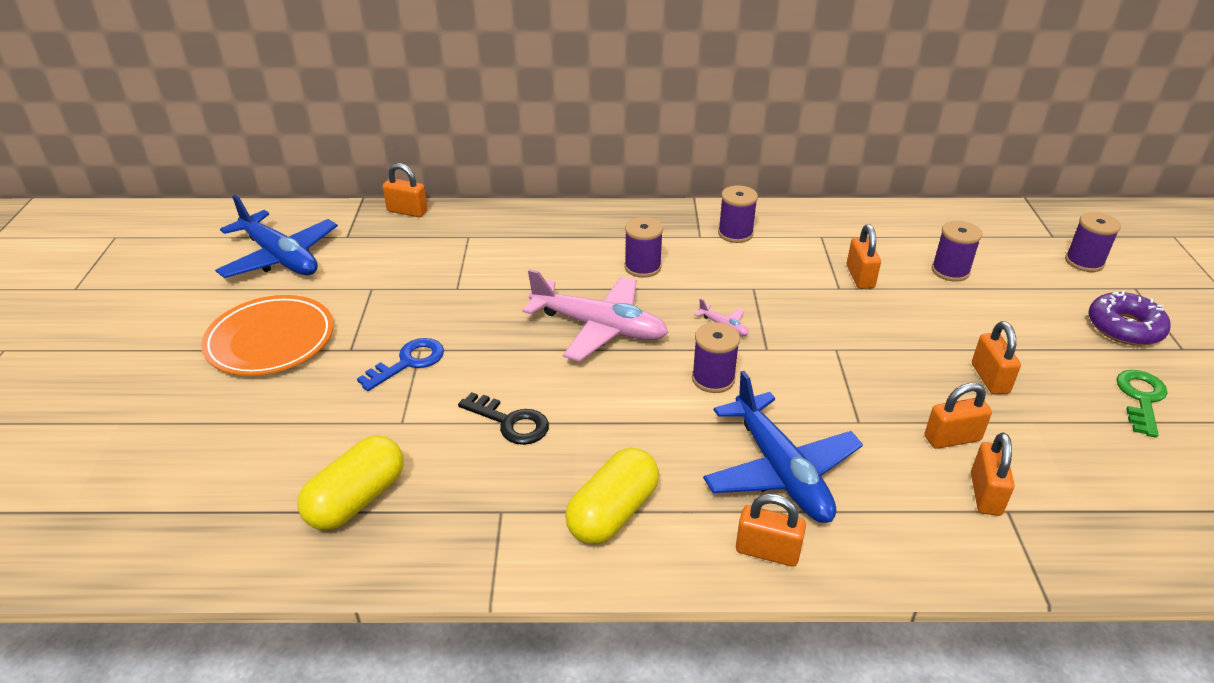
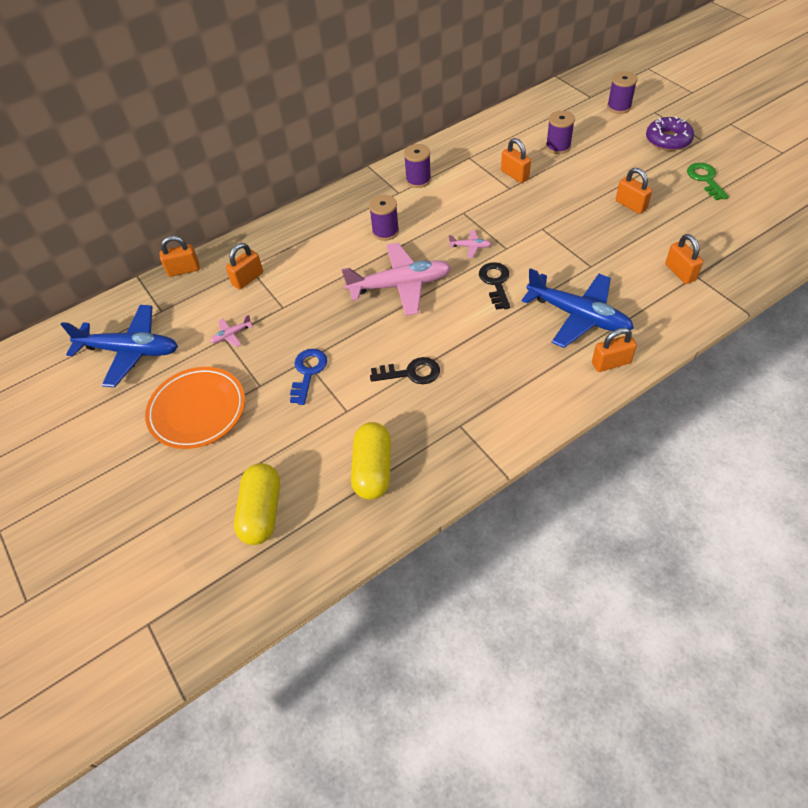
camera: 30 degrees left, 15 degrees up
yellow capsule [565,448,659,545] -> yellow capsule moved to [234,463,280,545]
purple spool [692,322,740,393] -> black key [479,262,510,310]
orange padlock [925,383,992,449] -> orange padlock moved to [226,243,263,290]
none -> pink plane [210,315,253,347]

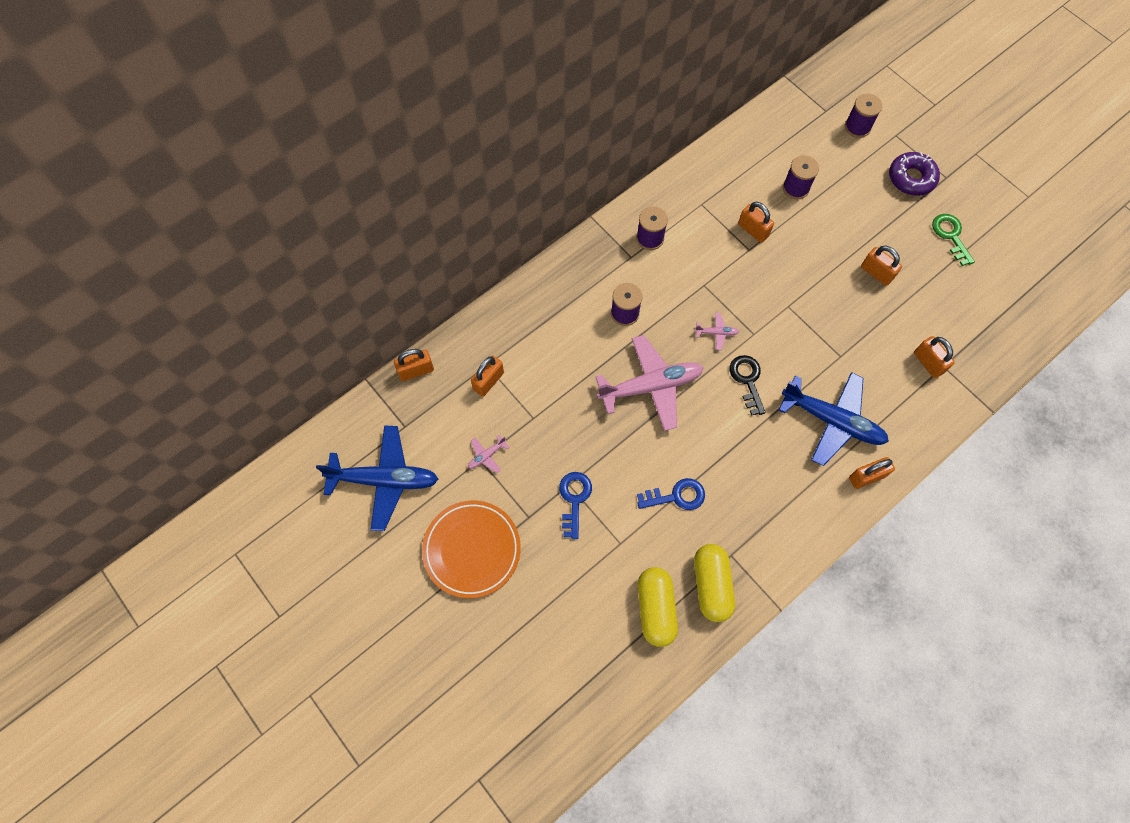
camera: 10 degrees left, 15 degrees up
yellow capsule [234,463,280,545] -> yellow capsule moved to [694,544,735,622]
black key [370,357,440,384] -> blue key [637,478,705,510]

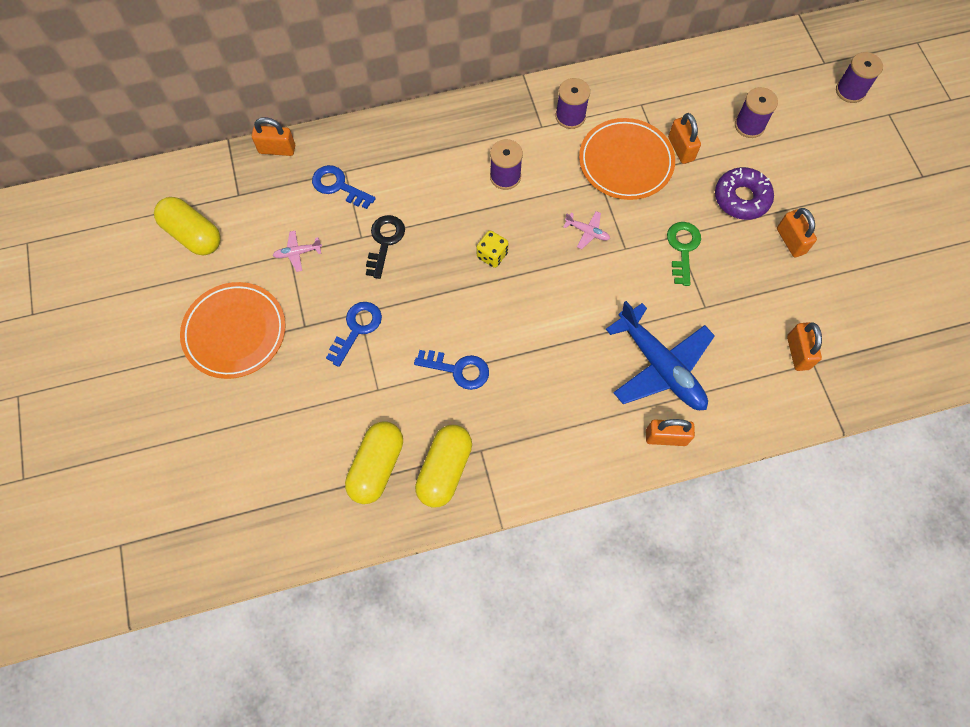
camera: 25 degrees right, 0 degrees up
blue plane [316,425,439,531] -> yellow capsule [154,197,221,256]
orange padlock [471,355,504,397] -> blue key [312,165,376,209]
pink plane [595,335,703,431] -> yellow dice [476,231,509,268]
black key [730,355,765,416] -> black key moved to [366,215,405,279]
purple donut [889,152,940,196] -> purple donut moved to [715,167,774,220]
green key [932,214,975,266] -> green key moved to [667,222,701,286]
none -> orange plate [579,118,675,200]

